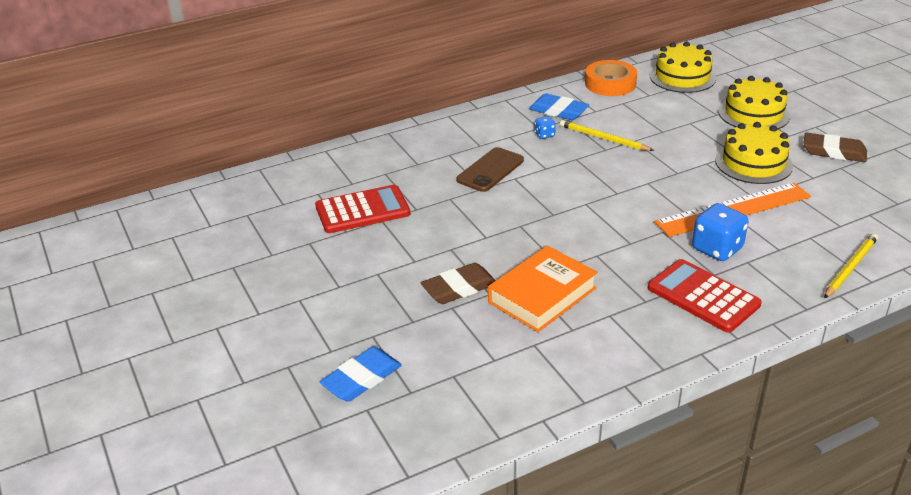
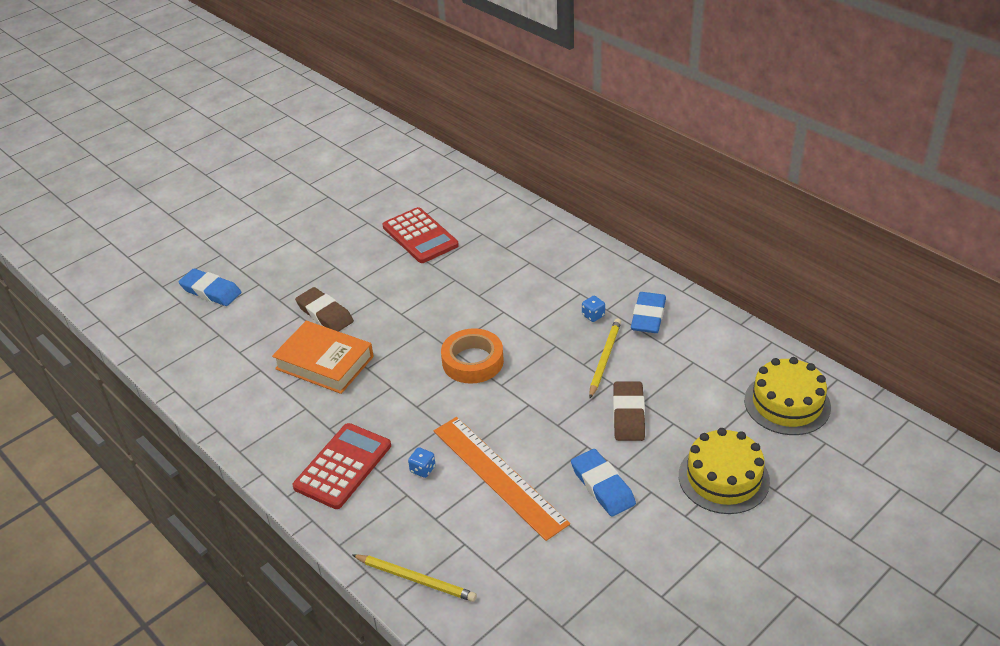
camera: 75 degrees right, 5 degrees up
brown phone [456,147,524,192] -> none
orange tape [585,60,637,96] -> orange tape moved to [441,328,504,384]
blue dice [692,203,749,261] -> blue dice [408,447,436,478], size x0.50
yellow cake [715,122,793,184] -> blue eraser [571,449,636,517]
brown eraser [803,133,867,162] -> brown eraser moved to [613,381,645,441]

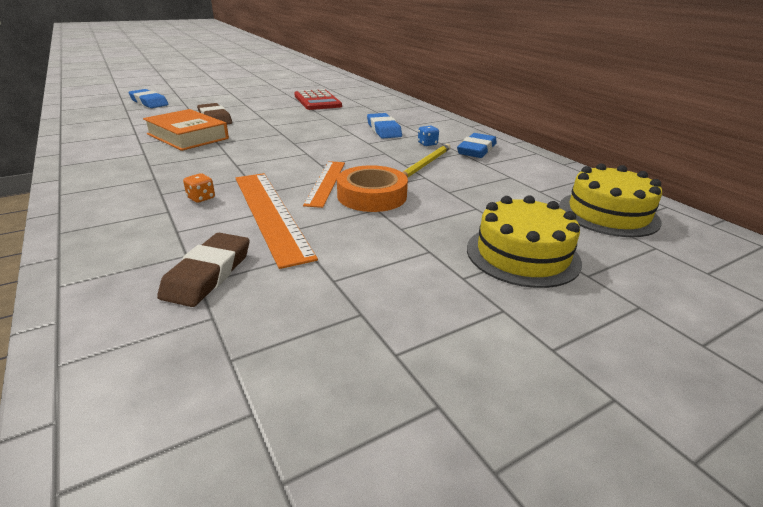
camera: 10 degrees right, 10 degrees down
red calculator [293,423,391,509] -> none
yellow pencil [352,554,477,602] -> none
blue dice [408,447,436,478] -> orange dice [183,173,215,203]
orange tape [441,328,504,384] -> orange tape moved to [337,165,408,212]
blue eraser [571,449,636,517] -> blue eraser moved to [367,113,402,138]
brown eraser [613,381,645,441] -> brown eraser moved to [157,233,250,307]
none -> orange ruler [303,161,345,208]

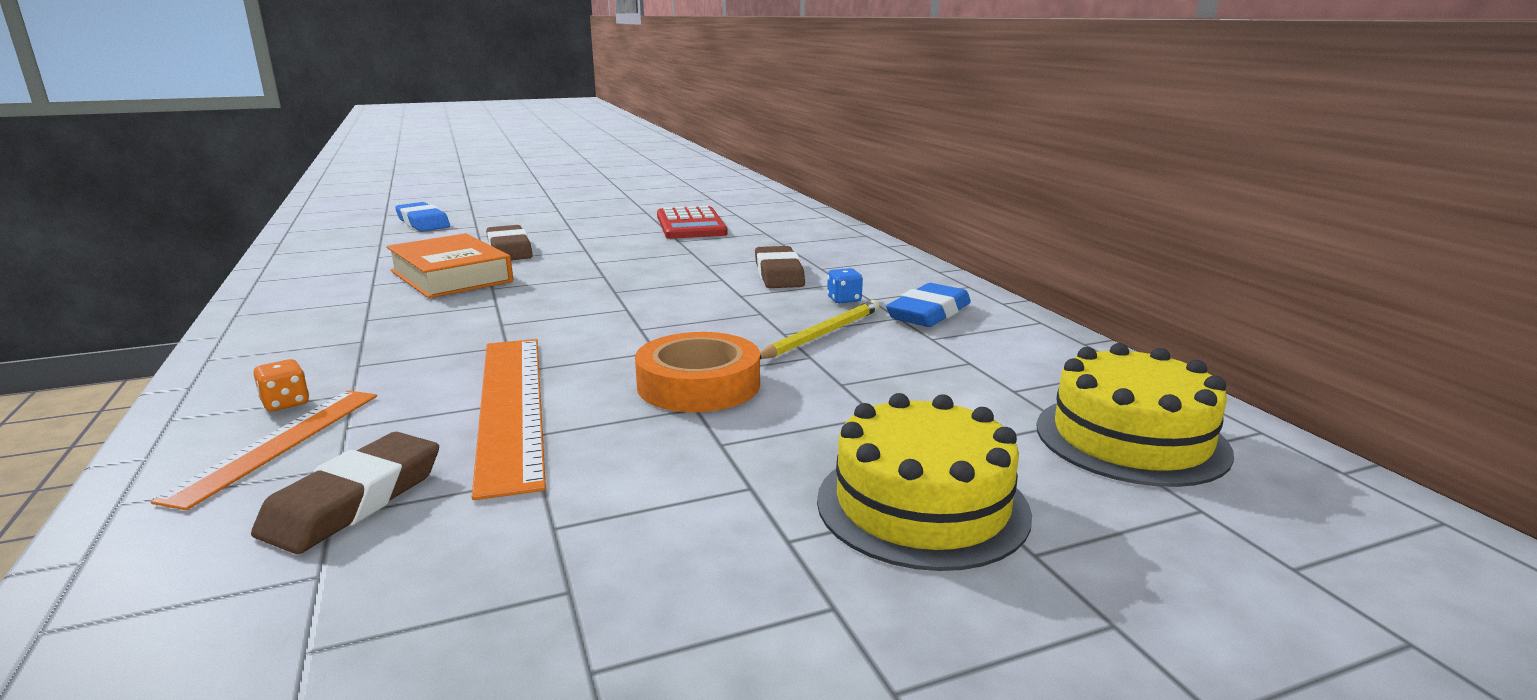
camera: 10 degrees right, 10 degrees down
orange dice [183,173,215,203] -> orange dice moved to [253,359,309,411]
orange ruler [303,161,345,208] -> orange ruler moved to [151,390,377,510]
blue eraser [367,113,402,138] -> brown eraser [755,246,805,288]

